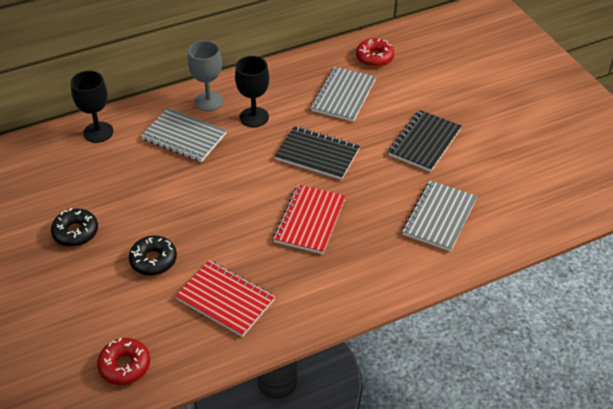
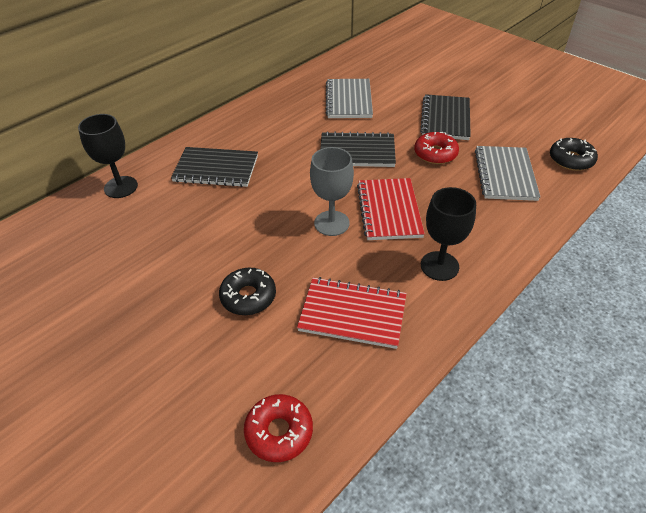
camera: 20 degrees left, 0 degrees up
black donut [51,208,98,247] -> black donut moved to [550,138,598,171]
grey notebook [141,108,227,162] -> black notebook [171,147,258,187]
grey goblet [188,41,223,111] -> grey goblet moved to [310,147,354,236]
black goblet [235,56,269,127] -> black goblet moved to [421,187,476,281]
red donut [356,38,394,67] -> red donut moved to [414,132,459,164]

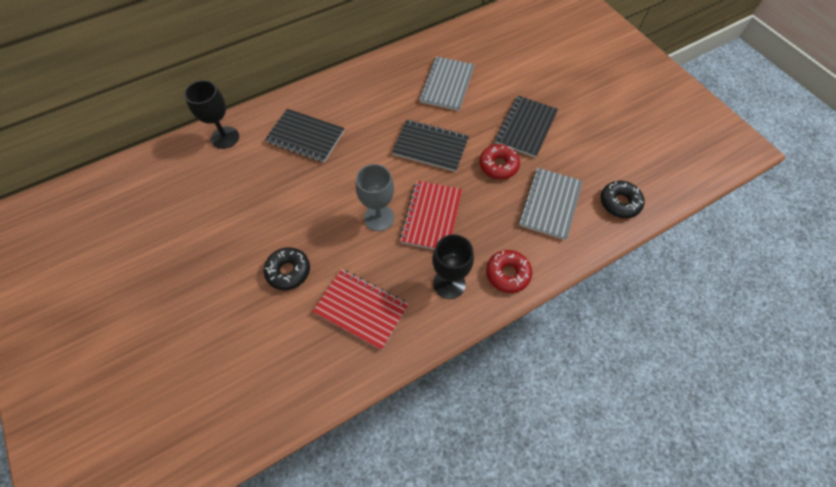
camera: 15 degrees right, 15 degrees up
red donut [244,394,313,462] -> red donut moved to [486,250,532,293]

